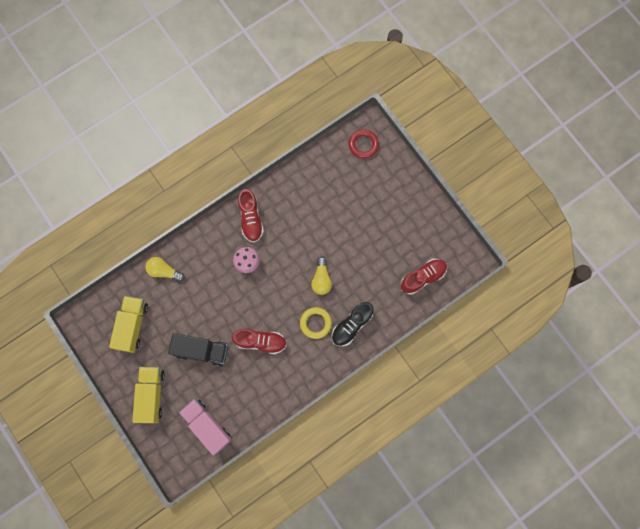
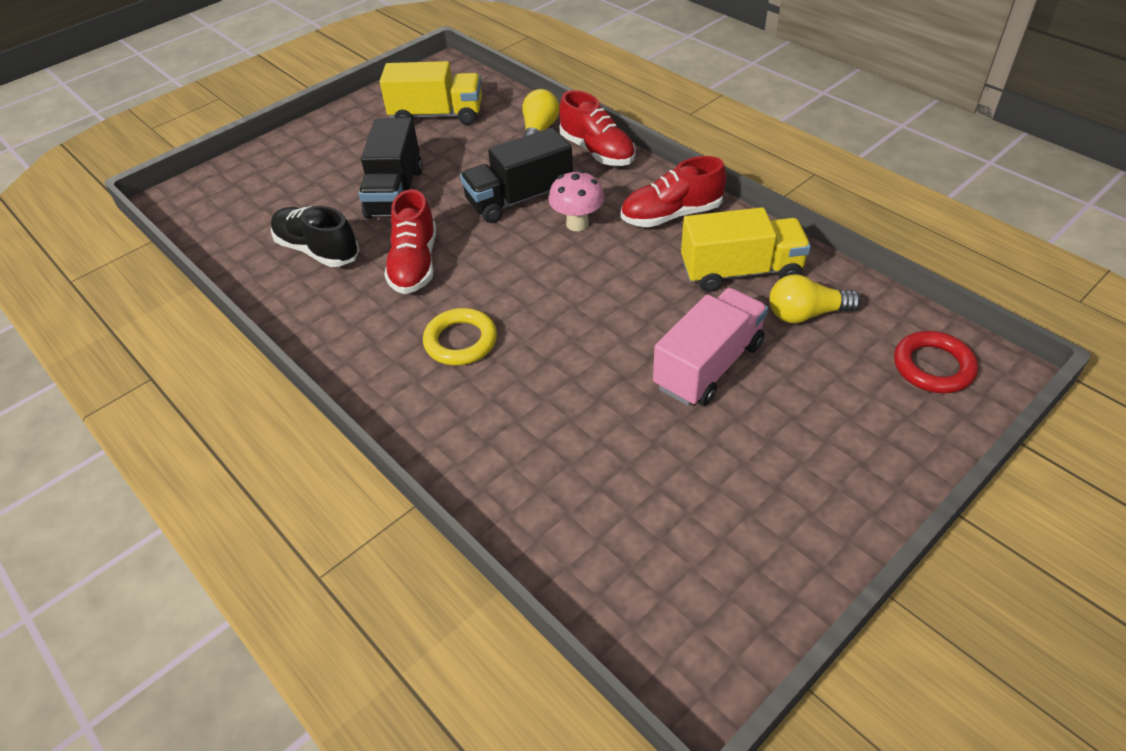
camera: 85 degrees right, 30 degrees down
yellow truck [132,367,165,423] -> yellow truck moved to [681,207,811,292]
pink truck [179,399,231,455] -> pink truck moved to [653,288,768,406]
yellow light bulb [311,256,332,295] -> yellow light bulb moved to [770,275,861,323]
black shoe [332,302,374,346] -> black shoe moved to [271,206,359,267]
red shoe [401,259,447,295] -> red shoe moved to [559,90,636,166]
none -> black truck [460,128,573,223]

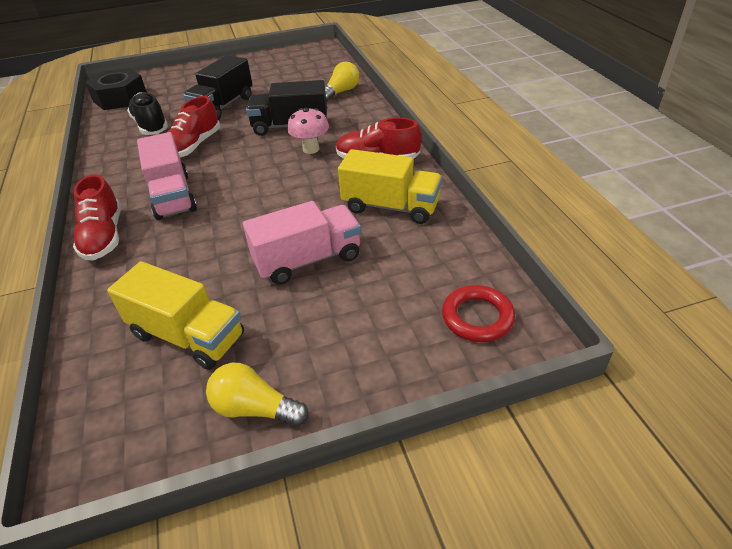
camera: 25 degrees right, 5 degrees down
yellow truck [380,61,482,125] -> yellow truck moved to [107,261,244,370]
yellow ring [423,308,497,365] -> pink truck [137,132,197,220]
red shoe [559,90,636,166] -> red shoe moved to [73,174,121,260]
yellow light bulb [770,275,861,323] -> yellow light bulb moved to [206,363,309,427]
none -> black nut [85,68,147,110]

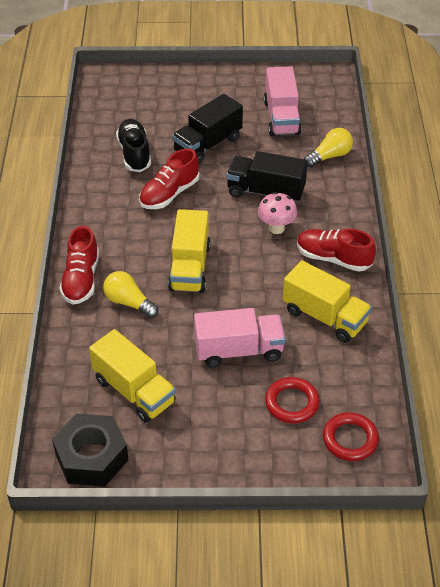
camera: 15 degrees right, 5 degrees up
black nut [85,68,147,110] -> black nut moved to [52,414,129,486]
pink truck [137,132,197,220] -> pink truck moved to [264,66,302,136]
yellow light bulb [206,363,309,427] -> yellow light bulb moved to [103,271,159,318]
none -> yellow truck [168,209,211,293]
none -> red ring [265,377,320,423]

